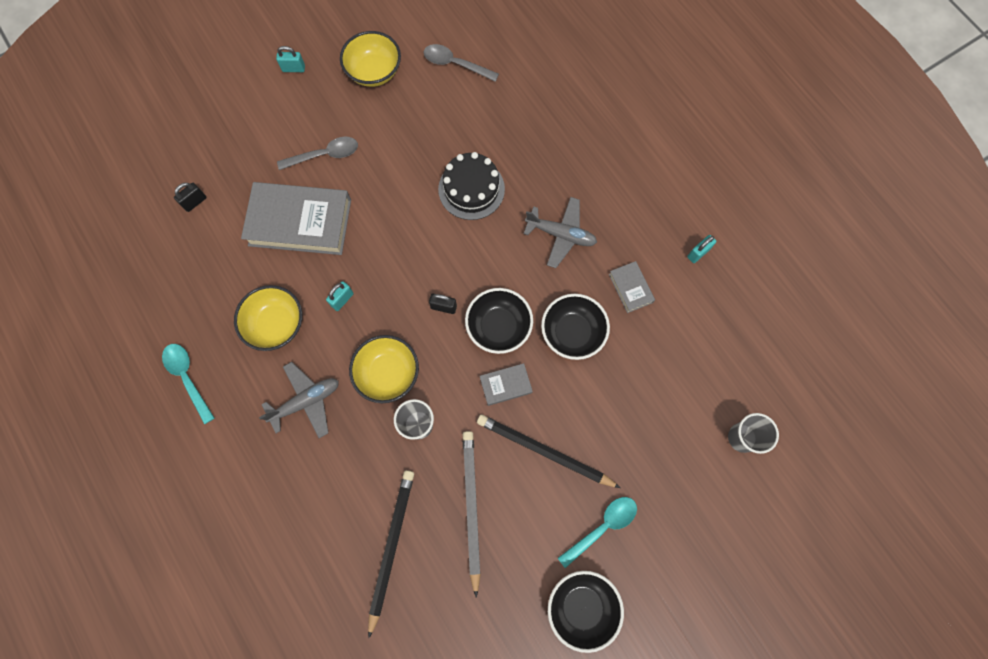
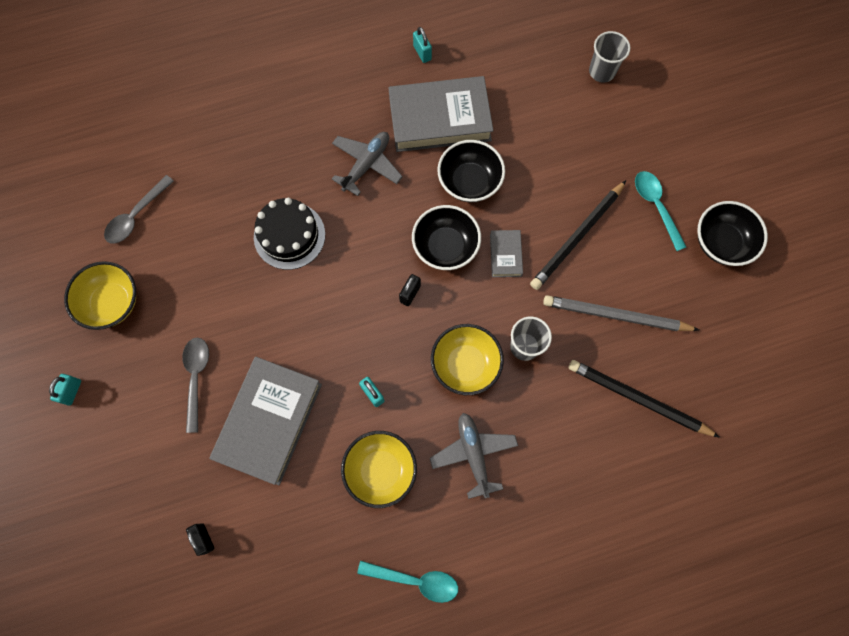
camera: 75 degrees left, 0 degrees up
turquoise spoon [162,344,215,424] -> turquoise spoon turned 150 degrees counterclockwise [357,561,458,603]
grey book [609,261,655,313] -> grey book [388,76,493,152], size x2.19

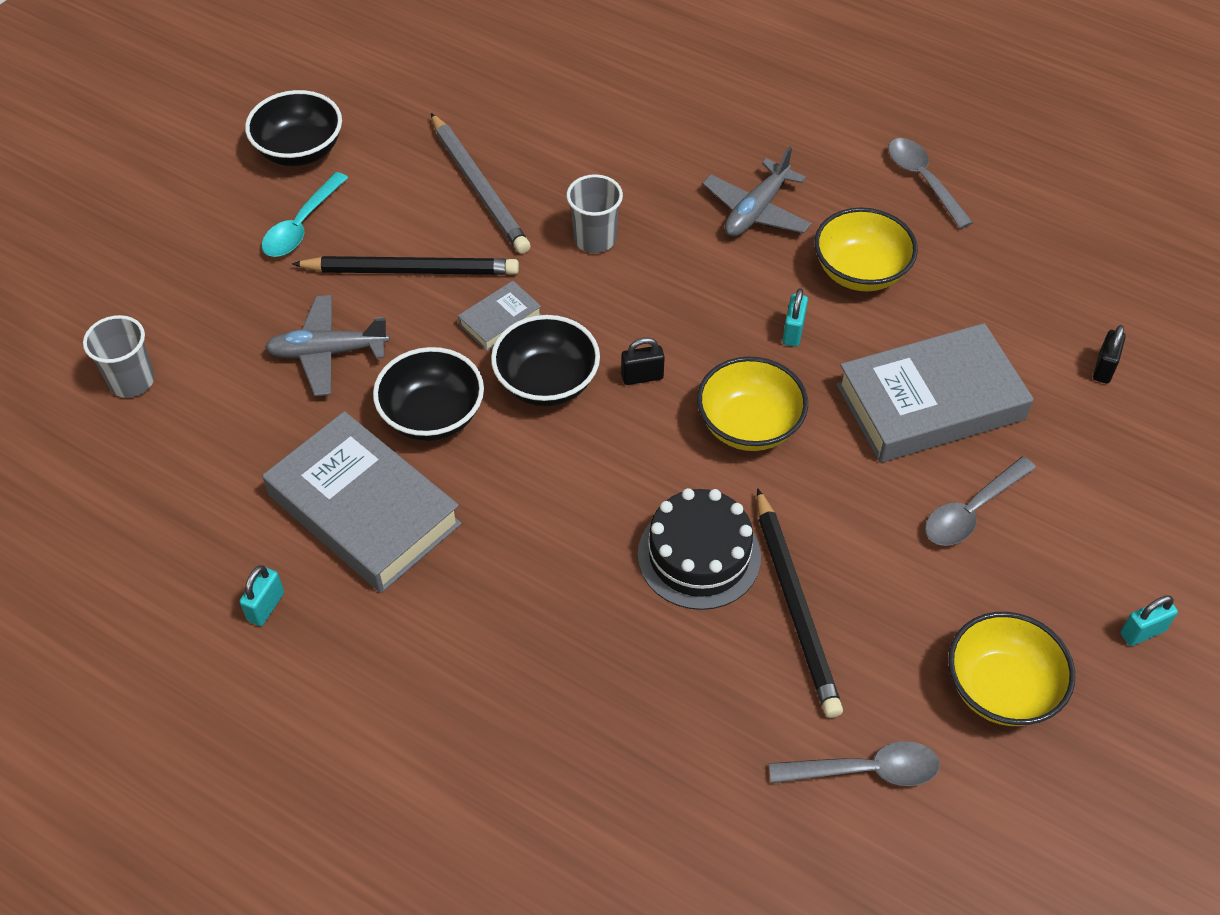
camera: 130 degrees left, 20 degrees down
grey plane [332,132,403,196] -> grey plane moved to [265,295,390,396]
turquoise spoon [357,561,458,603] -> grey spoon [888,138,973,229]
yellow bowl [431,324,504,395] -> yellow bowl moved to [697,357,808,451]
black pencil [568,360,719,437] -> black pencil moved to [757,488,843,718]

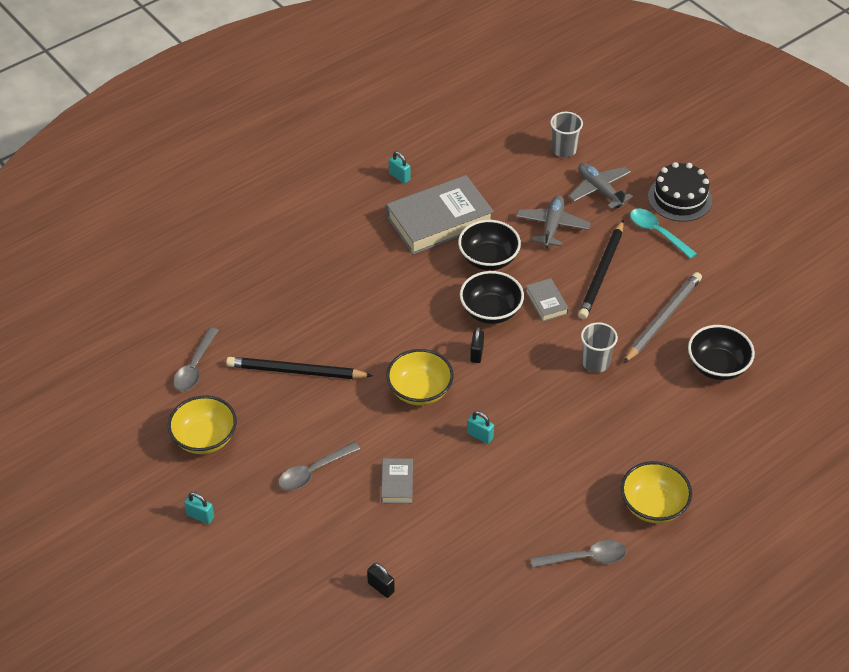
camera: 110 degrees right, 5 degrees down
black bowl [245,90,342,166] -> black bowl moved to [688,325,755,380]
grey pencil [431,113,531,254] -> grey pencil turned 135 degrees clockwise [624,272,702,363]
black cake [638,488,761,610] -> black cake moved to [648,162,712,222]
grey plane [702,147,812,237] -> grey plane moved to [568,163,633,209]
yellow bowl [815,207,918,292] -> yellow bowl moved to [621,461,692,523]
grey book [836,323,1034,463] -> grey book [381,458,413,503], size x0.46
grey spoon [925,456,1036,546] -> grey spoon turned 105 degrees counterclockwise [278,442,360,490]
turquoise padlock [1120,595,1178,646] -> turquoise padlock turned 60 degrees counterclockwise [184,492,214,524]

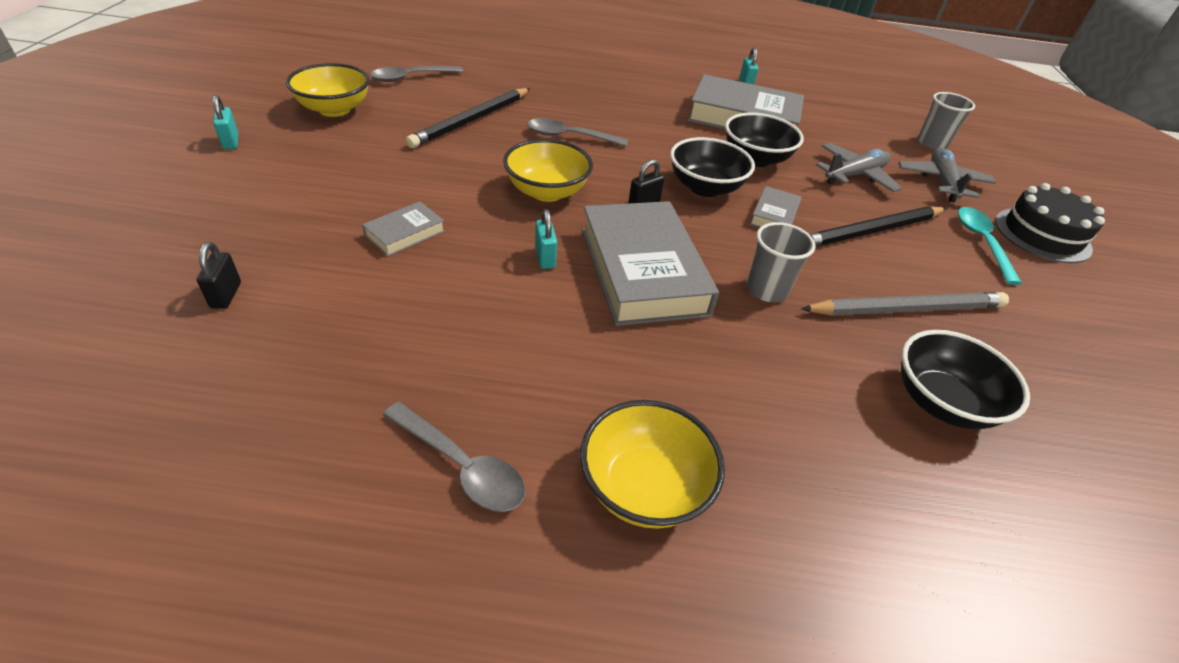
camera: 40 degrees right, 5 degrees down
black pencil [226,357,373,379] -> black pencil turned 105 degrees counterclockwise [406,88,530,148]
grey spoon [278,442,360,490] -> grey spoon moved to [528,118,628,147]
none -> grey book [582,201,719,326]

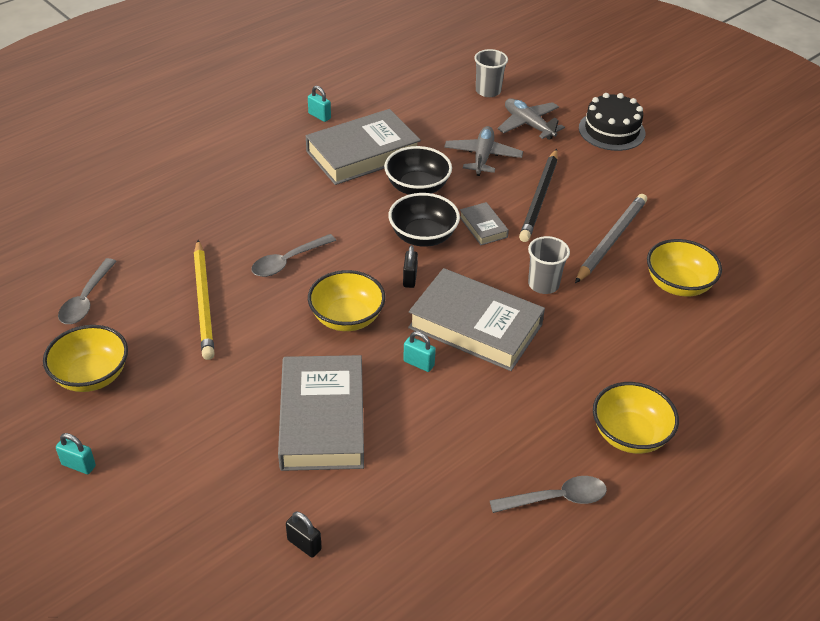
camera: 45 degrees left, 0 degrees up
grey book [362,201,445,257] -> grey book [278,355,364,471], size x2.19
black pencil [406,88,530,148] -> yellow pencil [194,240,215,360]
black bowl [901,330,1030,429] -> yellow bowl [647,239,722,297]
turquoise spoon [958,207,1022,285] -> none

